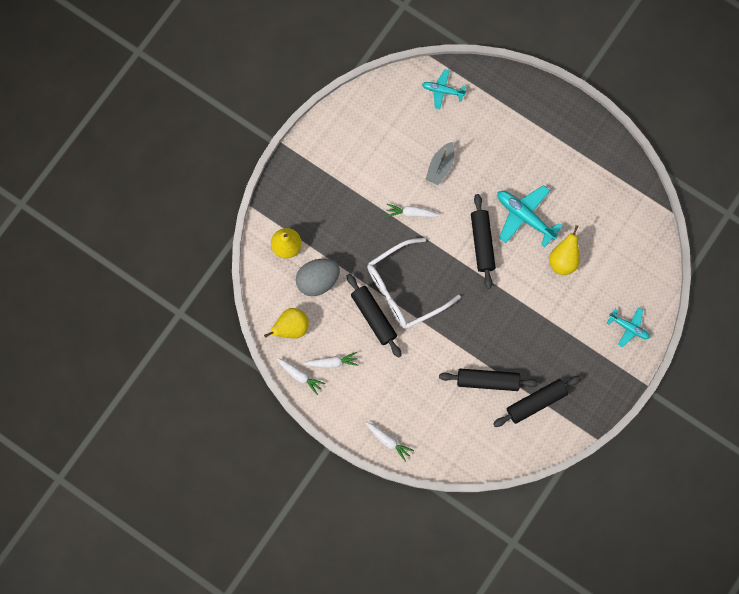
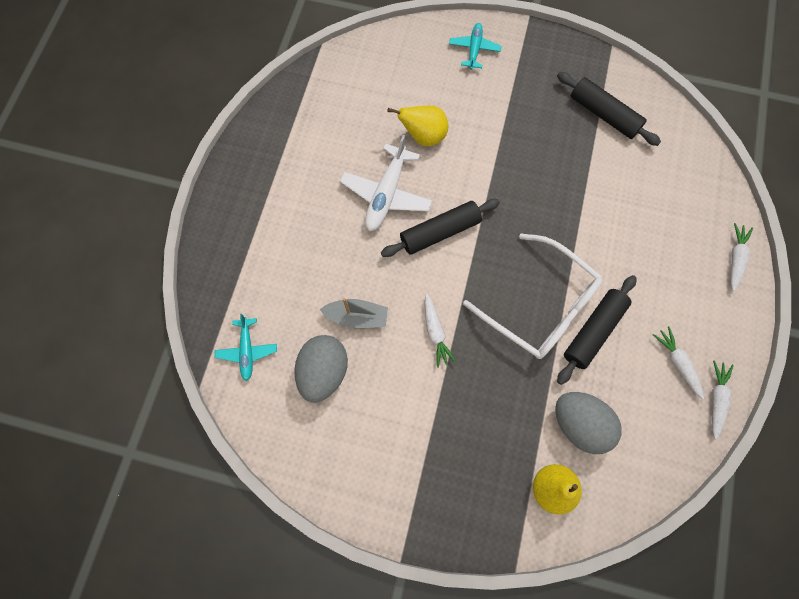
camera: 110 degrees left, 5 degrees down
yellow pear [264,308,309,339] -> none
black rolling pin [439,369,538,391] -> none
turquoise plane [497,185,563,247] -> white plane [340,135,432,231]
none -> grey egg [294,335,348,403]

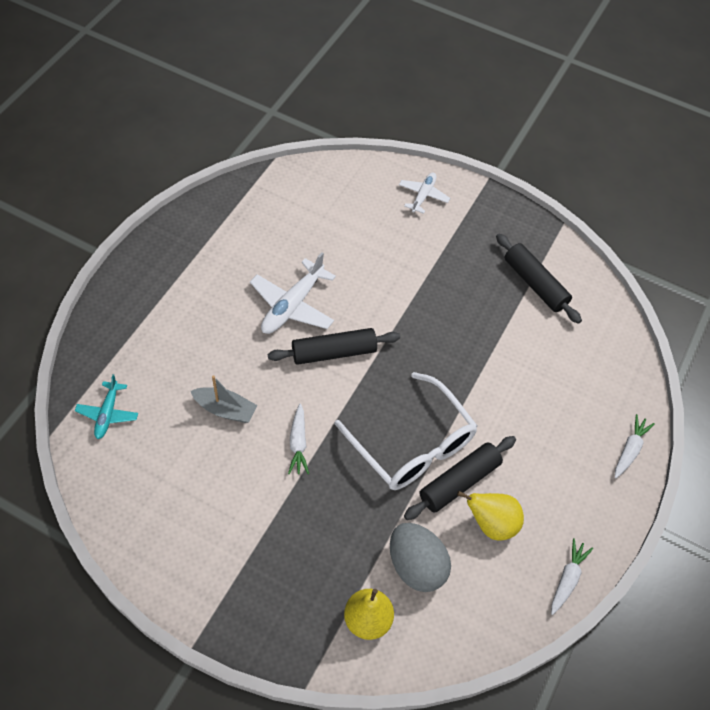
camera: 10 degrees right, 15 degrees down
grey egg [294,335,348,403] -> none
yellow pear [388,106,448,146] -> yellow pear moved to [457,491,524,541]
turquoise plane [449,23,502,70] -> white plane [399,172,450,214]
white carrot [653,326,704,400] -> none

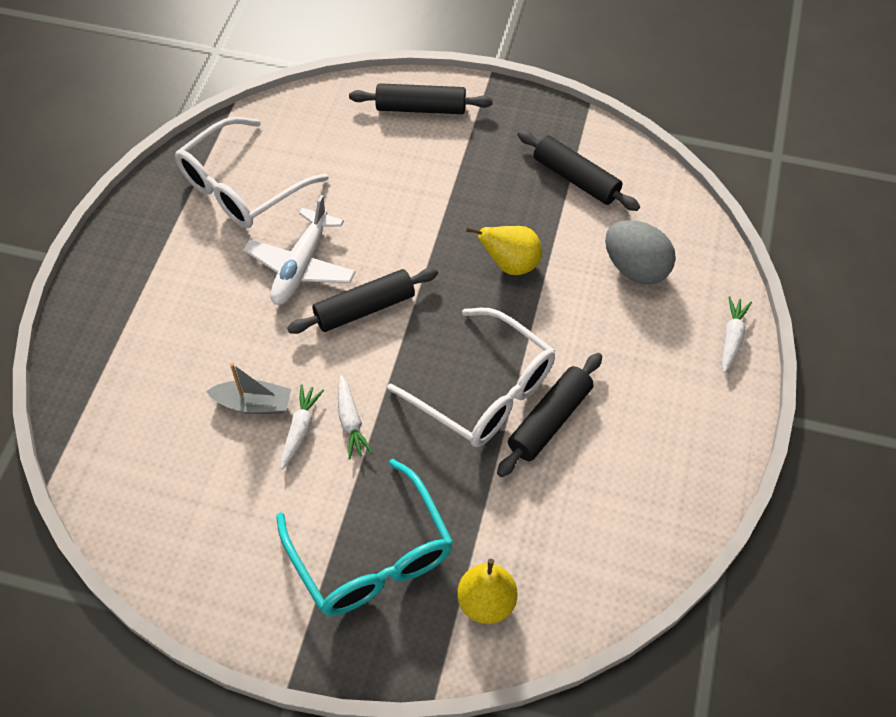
camera: 10 degrees left, 0 degrees up
turquoise plane [75,374,138,439] -> none
grey egg [390,523,451,592] -> grey egg moved to [605,220,676,285]
white plane [399,172,450,214] -> black rolling pin [349,83,493,114]
yellow pear [457,491,524,541] -> yellow pear moved to [466,226,542,275]
white carrot [551,538,593,615] -> white carrot moved to [281,385,324,470]
none -> white glasses [175,117,329,228]
none -> turquoise glasses [276,459,453,616]

